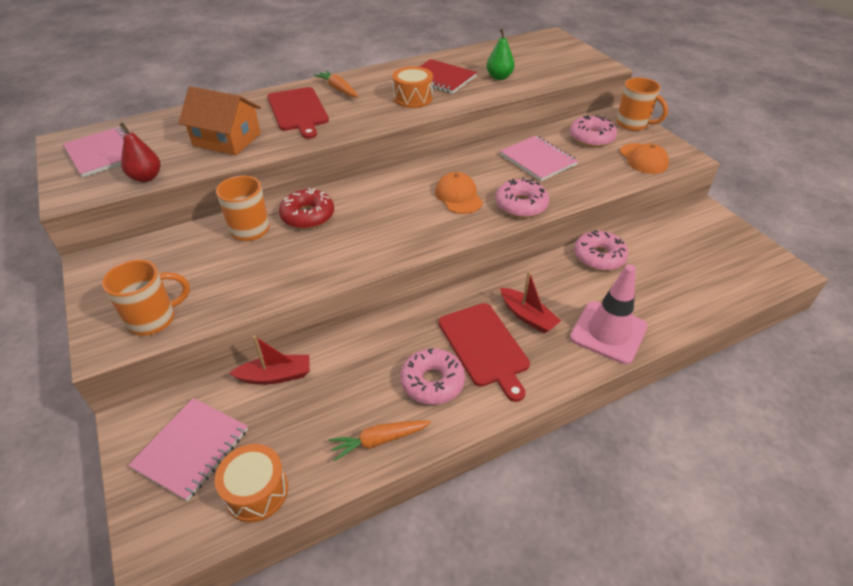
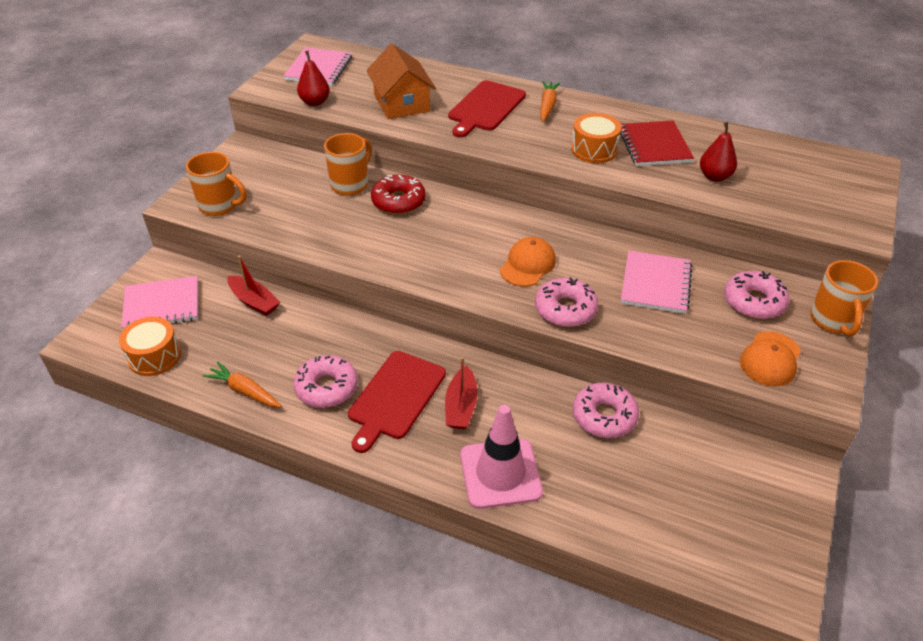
camera: 50 degrees right, 0 degrees up
green pear [486,29,515,80] -> red pear [700,122,737,182]

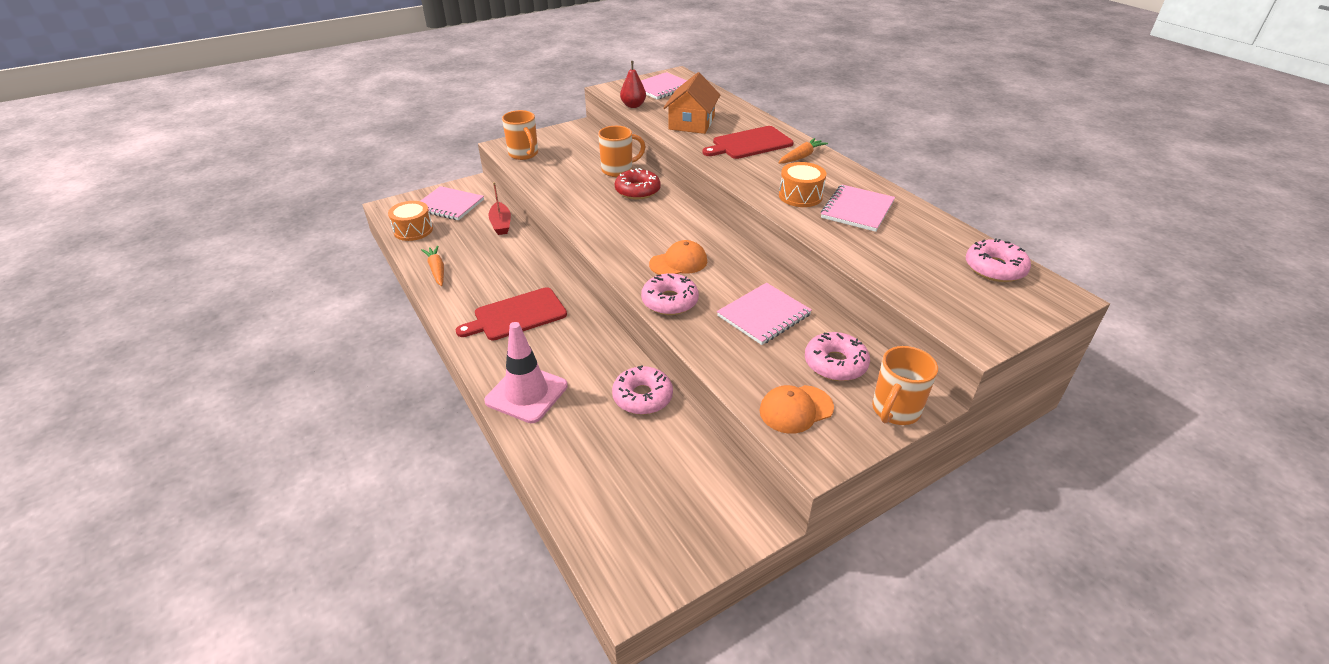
camera: 35 degrees right, 5 degrees down
pink donut [294,355,358,408] -> pink donut moved to [966,238,1031,282]
red boat [445,357,478,429] -> none
red notebook [620,121,694,166] -> pink notebook [821,185,895,232]
red pear [700,122,737,182] -> none

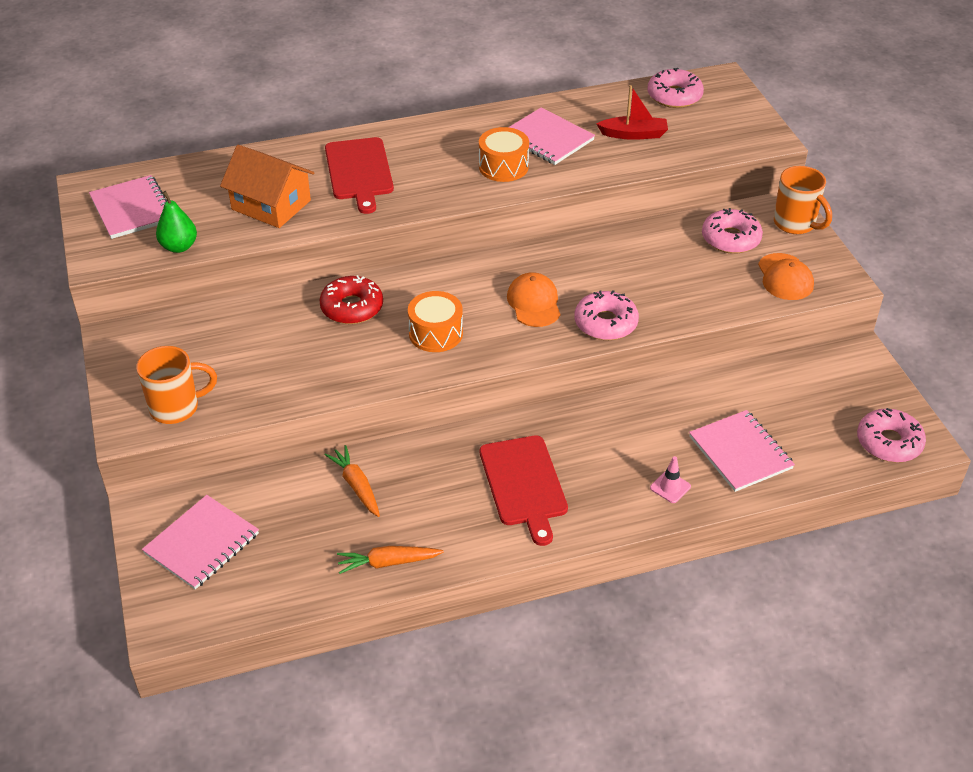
camera: 75 degrees left, 5 degrees up
orange drum [388,201,433,241] -> orange drum moved to [408,291,463,352]
pink traffic cone [484,322,568,423] -> pink traffic cone [650,456,691,503], size x0.44
red boat [488,182,511,235] -> red boat moved to [597,85,668,140]
orange mug [598,126,646,177] -> none
pink donut [612,365,673,415] -> pink donut moved to [857,408,926,463]
red pear [620,61,646,108] -> green pear [156,191,197,253]
pink notebook [717,283,812,345] -> pink notebook moved to [689,410,795,492]
orange carrot [778,138,828,164] -> orange carrot moved to [324,445,380,517]

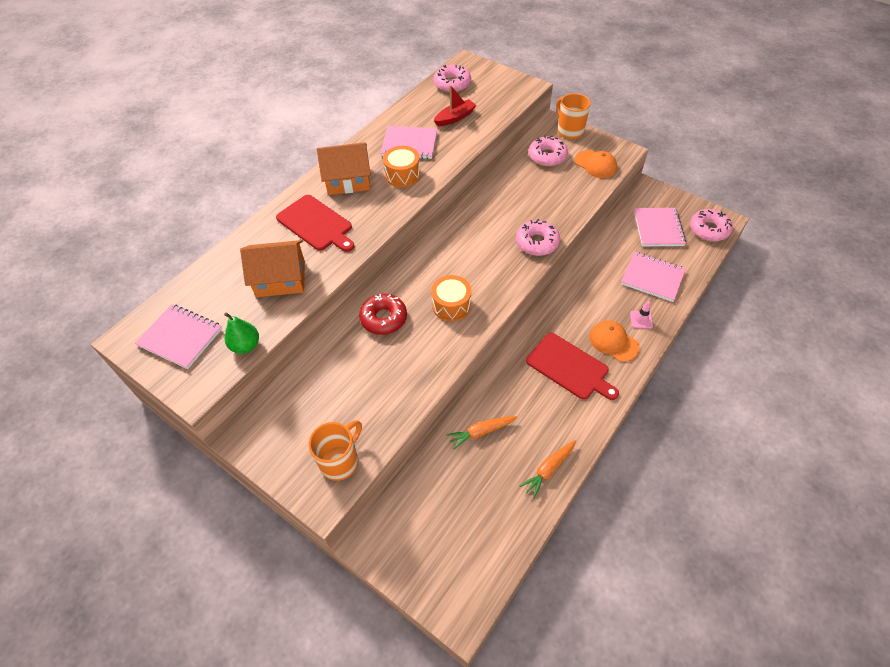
camera: 35 degrees left, 10 degrees up
pink notebook [142,495,259,590] -> pink notebook moved to [634,208,686,246]
orange carrot [324,445,380,517] -> orange carrot turned 45 degrees counterclockwise [446,416,517,450]
orange cap [507,272,560,327] -> orange cap moved to [589,320,640,362]
orange mug [774,166,832,234] -> orange mug turned 135 degrees counterclockwise [556,93,591,140]
none -> orange house [317,142,371,195]

